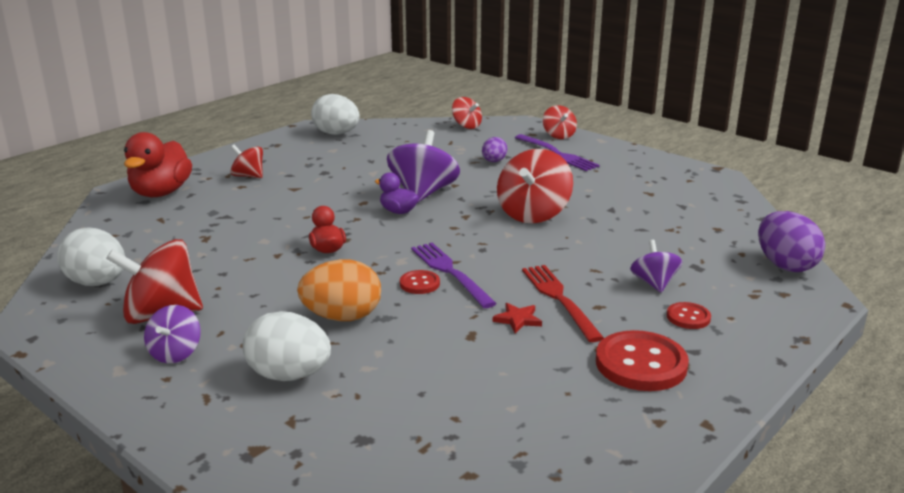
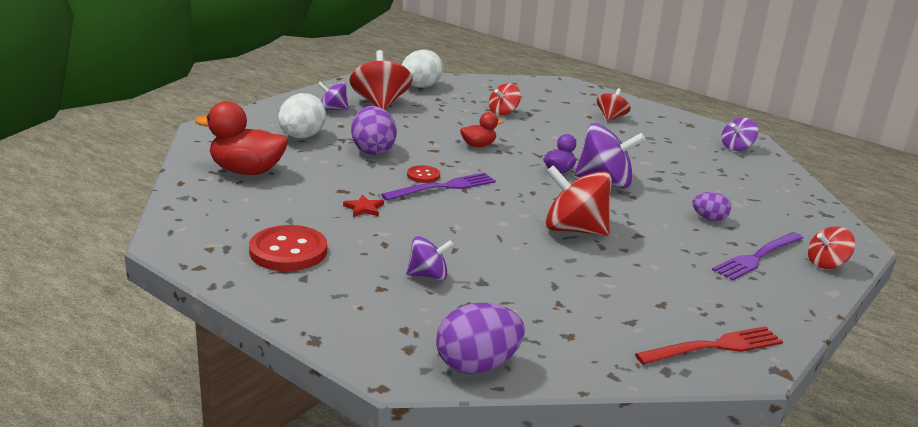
camera: 85 degrees right, 0 degrees up
red duck [124,132,192,197] -> red duck moved to [195,101,288,175]
orange egg [297,259,381,321] -> purple egg [351,106,397,155]
white egg [311,94,360,135] -> purple spinning top [721,117,758,151]
red spinning top [452,97,482,129] -> red spinning top moved to [489,83,521,115]
red fork [522,265,604,342] -> red fork moved to [635,326,783,365]
red button [667,302,711,329] -> none

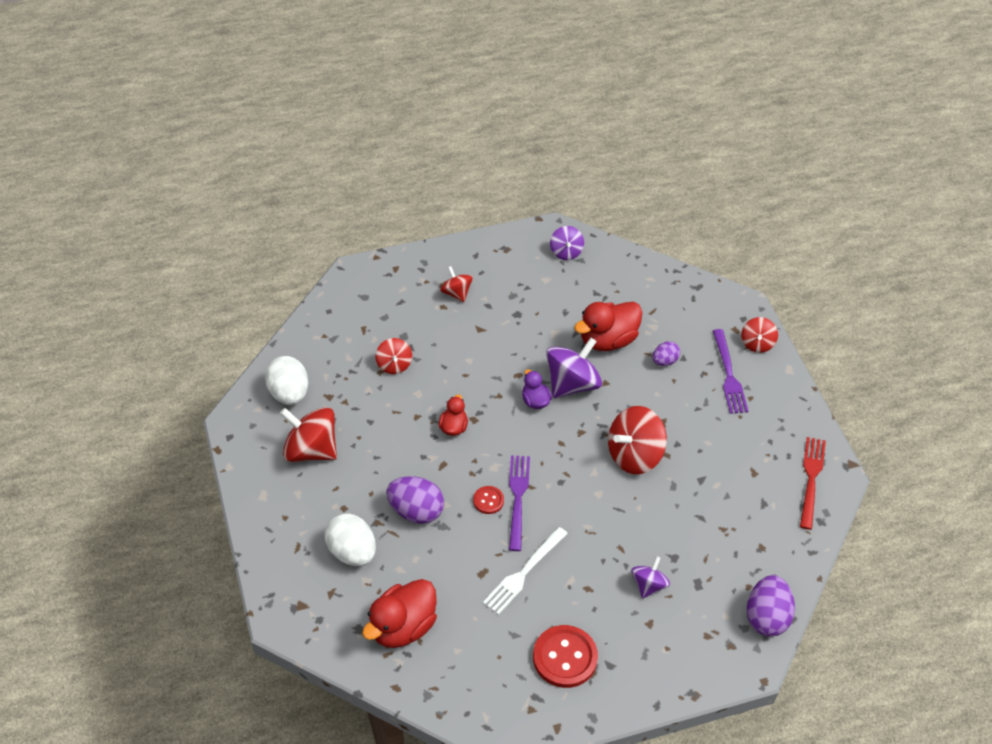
camera: 55 degrees left, 25 degrees up
purple spinning top [317,82,349,110] -> none
red star [343,194,384,217] -> white fork [483,527,568,615]
none -> red duck [574,302,642,351]

